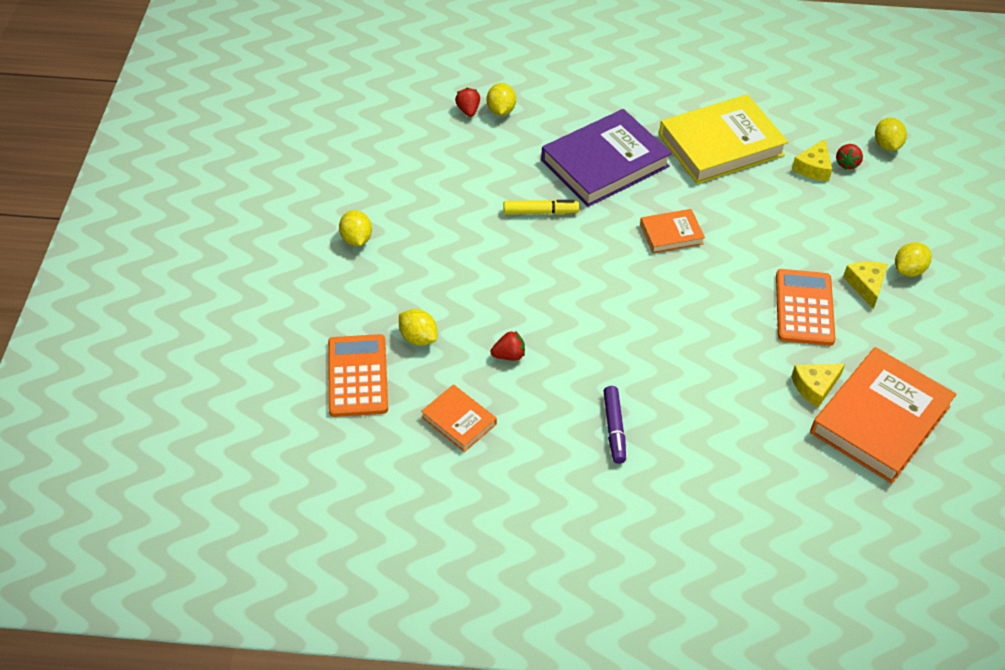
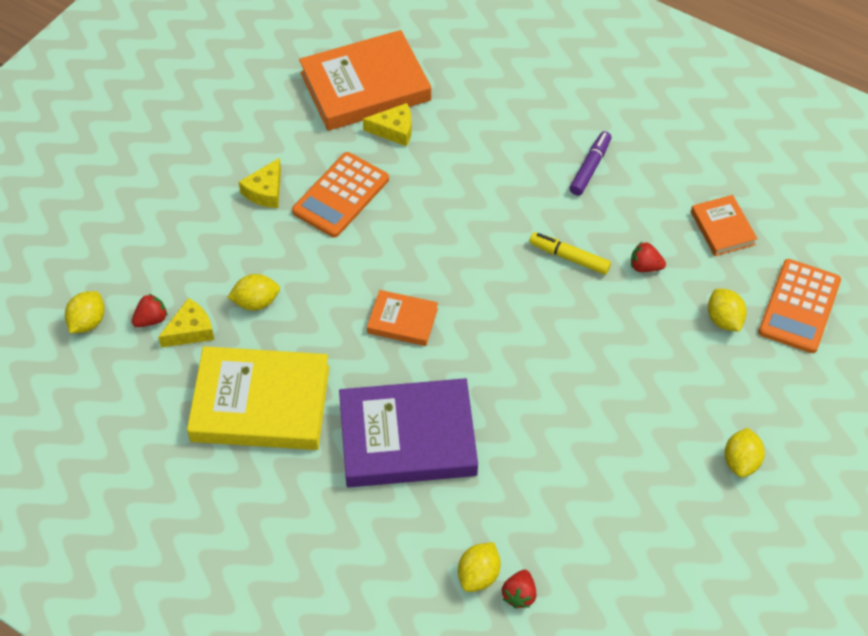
camera: 150 degrees left, 5 degrees up
yellow marker [504,200,580,214] -> yellow marker moved to [529,232,611,275]
yellow lemon [895,242,932,277] -> yellow lemon moved to [227,274,280,311]

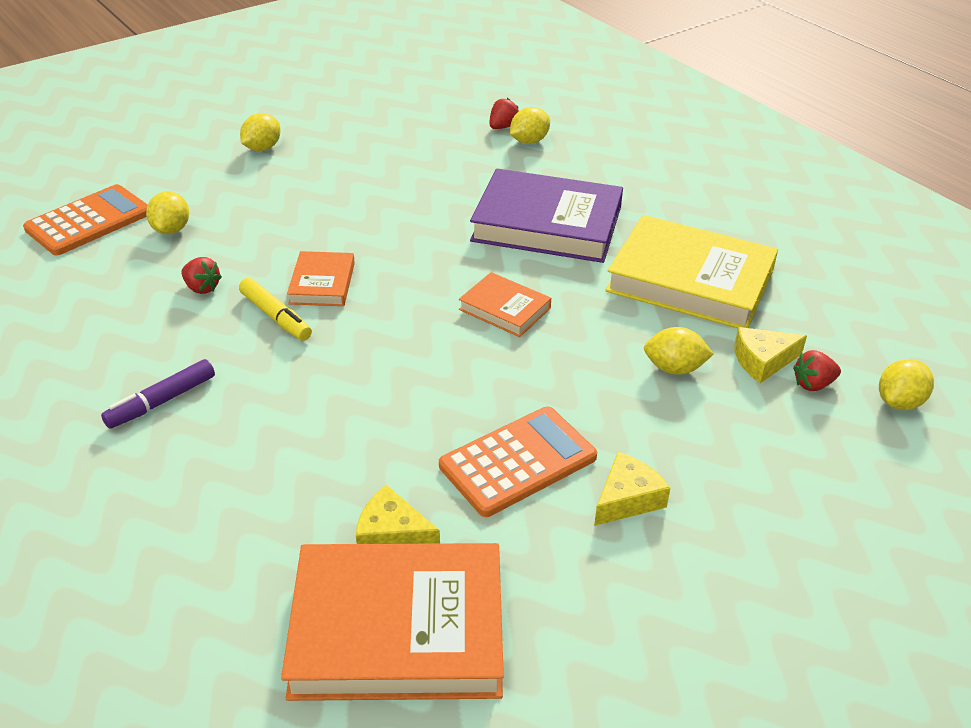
camera: 160 degrees left, 15 degrees down
orange book [691,195,758,256] -> orange book moved to [287,251,355,306]

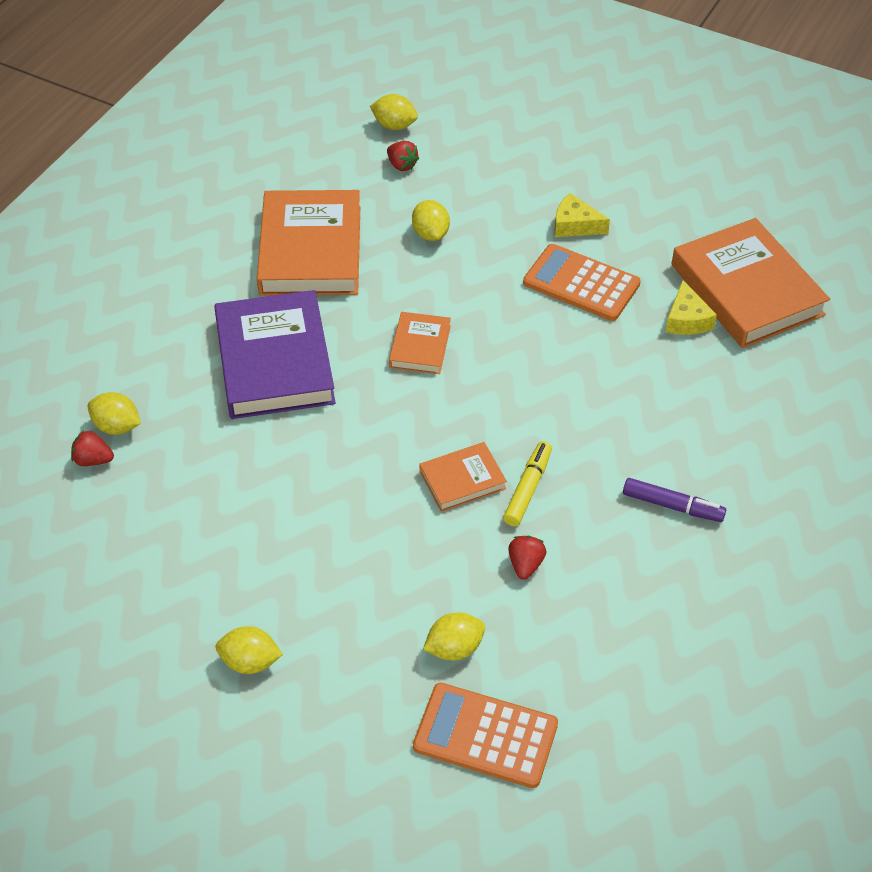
camera: 115 degrees left, 10 degrees up
yellow book [605,215,778,328] -> orange book [257,190,360,296]
yellow cheese [734,327,807,383] -> none

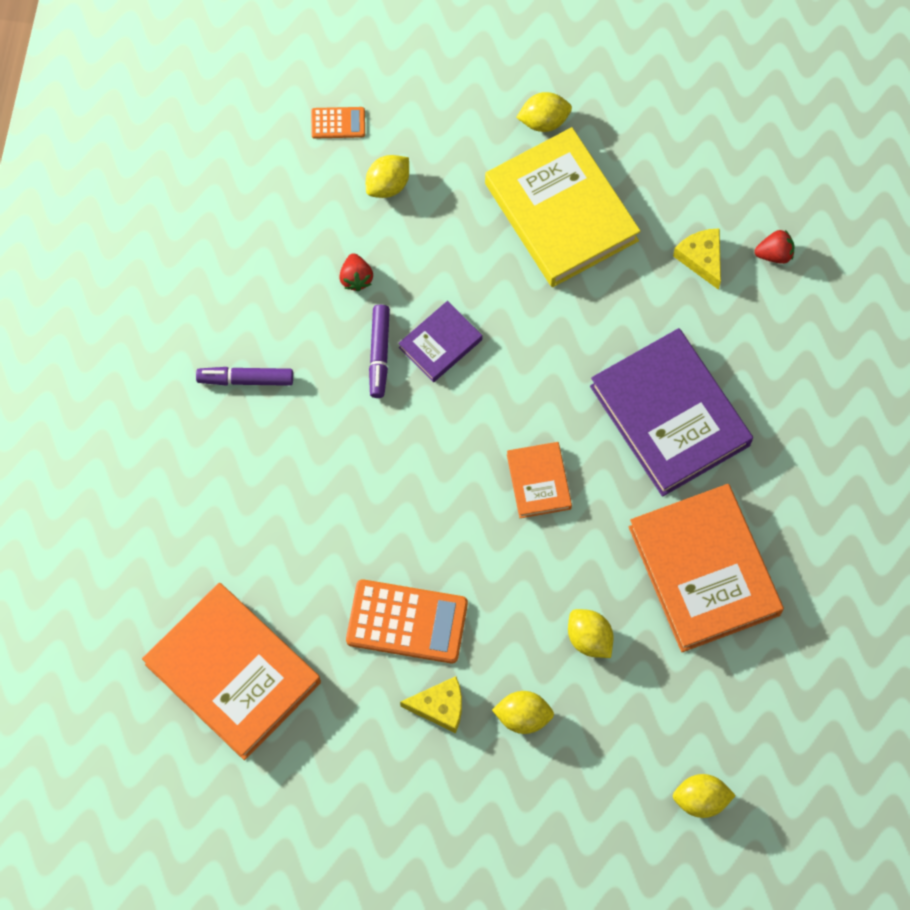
camera: 160 degrees right, 20 degrees up
yellow lemon [88,392,141,435] -> yellow lemon moved to [492,691,554,734]
red strawberry [387,141,419,171] -> none
orange calculator [413,683,558,788] -> orange calculator [311,107,365,139], size x0.51
orange book [420,442,507,512] -> purple book [398,301,482,382]
yellow marker [503,441,552,526] -> purple marker [369,305,390,398]
yellow cheese [665,280,717,335] -> yellow cheese moved to [673,228,721,290]
none -> yellow book [485,127,641,287]

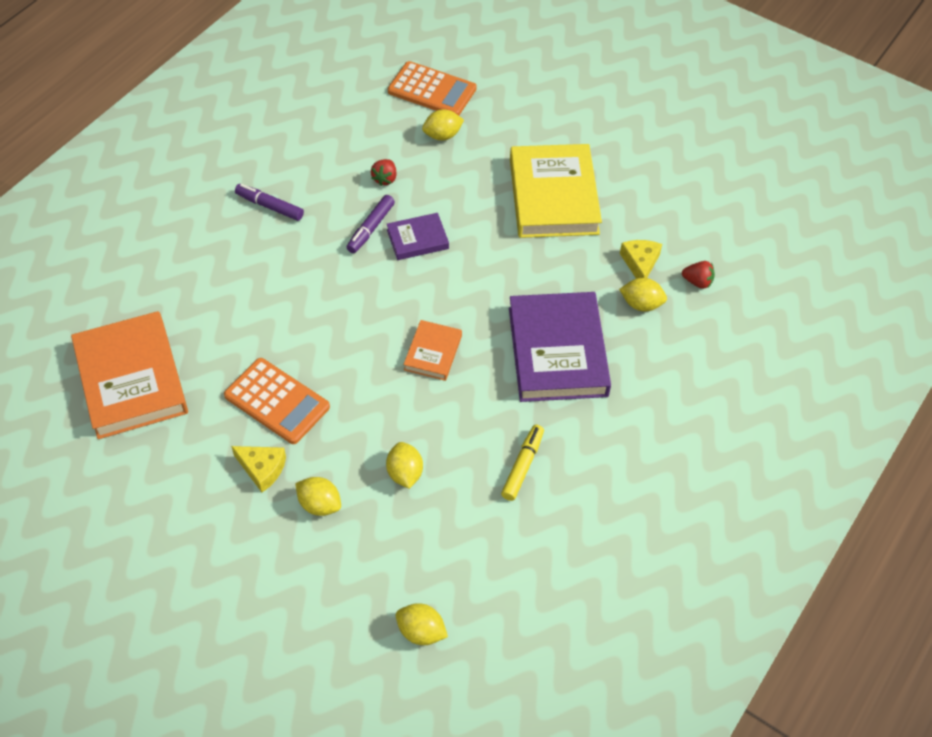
camera: 25 degrees right, 15 degrees down
orange calculator [311,107,365,139] -> orange calculator [388,61,476,116], size x1.96
yellow lemon [516,92,572,132] -> yellow lemon moved to [619,278,667,311]
orange book [629,484,784,652] -> yellow marker [501,425,544,501]

